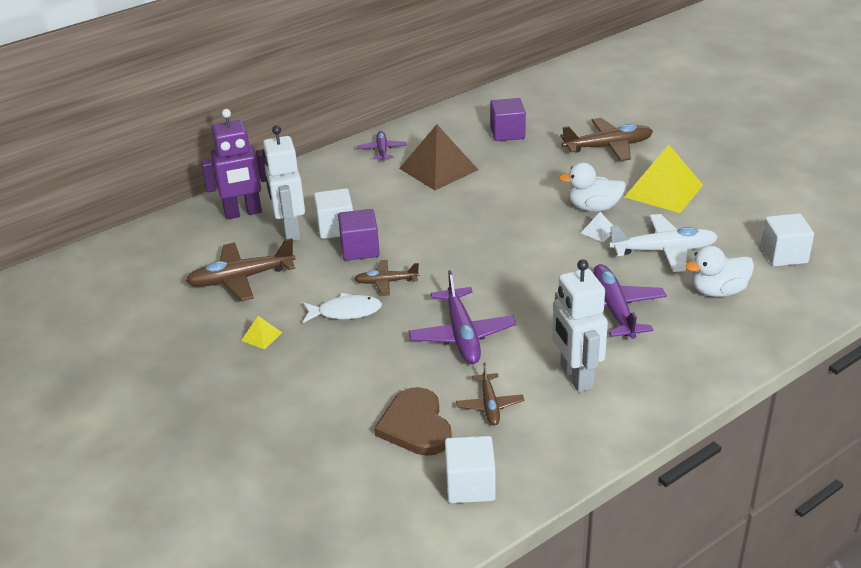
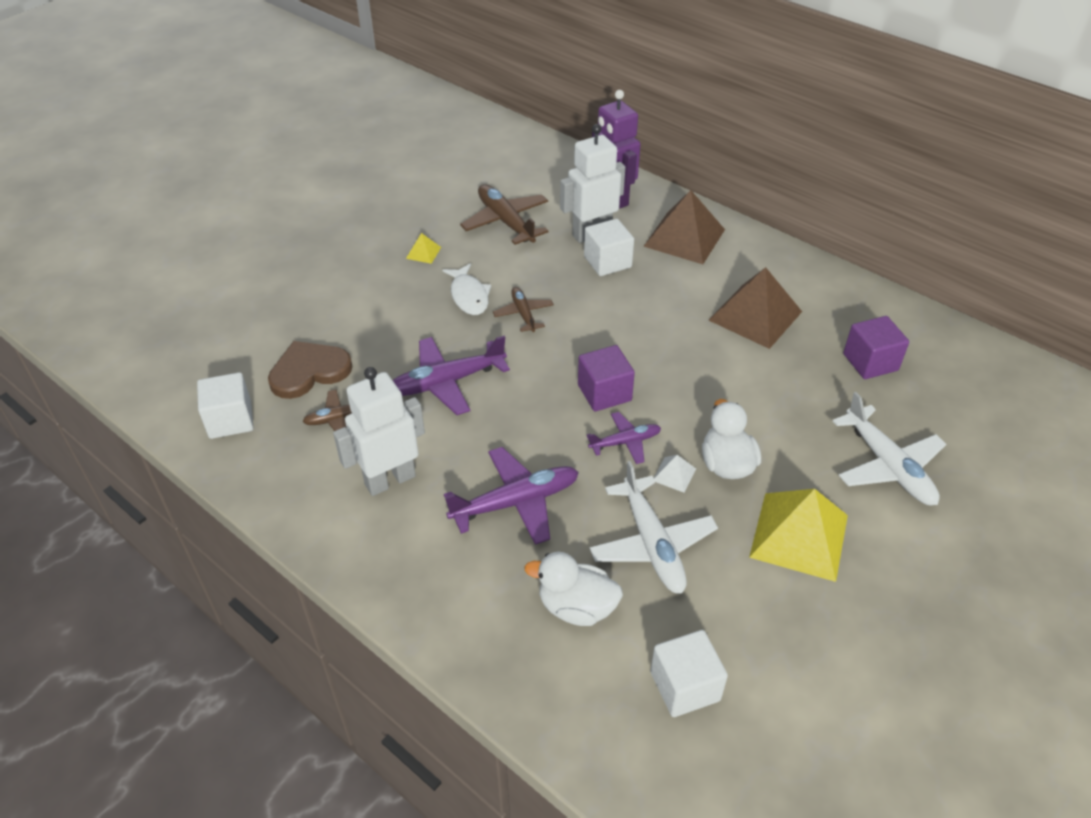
camera: 75 degrees right, 10 degrees up
purple cube [338,209,380,261] -> purple cube moved to [578,345,635,411]
purple plane [357,131,407,161] -> purple plane moved to [587,412,661,464]
brown plane [560,118,653,161] -> white plane [833,392,946,505]
white duck [685,246,754,297] -> white duck turned 45 degrees counterclockwise [524,552,623,626]
none -> brown pyramid [643,190,725,264]

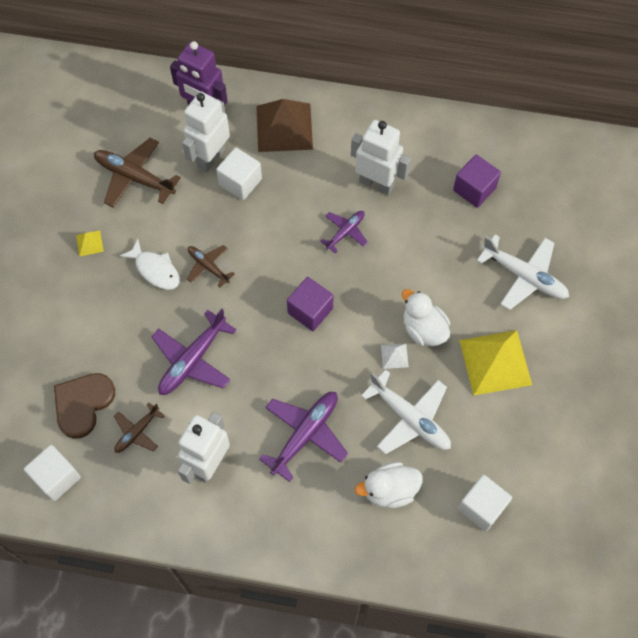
camera: 30 degrees left, 20 degrees up
purple plane [587,412,661,464] -> purple plane moved to [320,211,368,254]
brown pyramid [709,267,802,349] -> white robot [351,120,411,195]

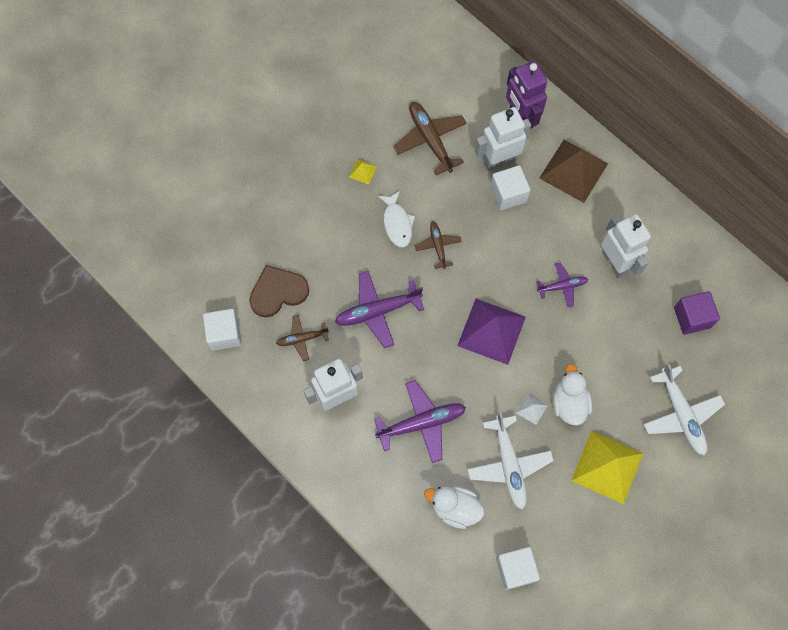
camera: 35 degrees right, 5 degrees up
purple cube [287,277,334,331] -> purple pyramid [457,299,526,365]

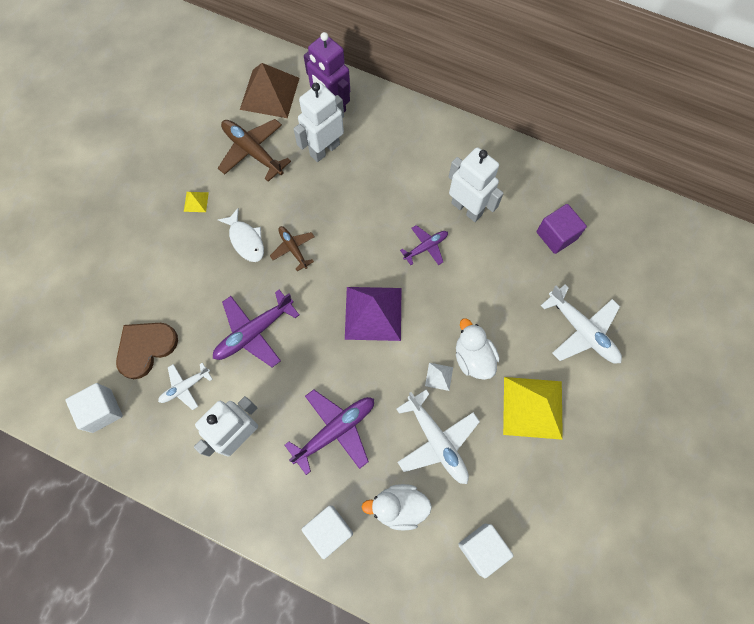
camera: 20 degrees left, 0 degrees up
brown plane [276,315,329,361] -> white plane [158,362,213,410]
white cube [490,165,530,210] -> white cube moved to [302,506,353,559]
brown pyramid [539,140,608,203] -> brown pyramid moved to [240,63,300,118]

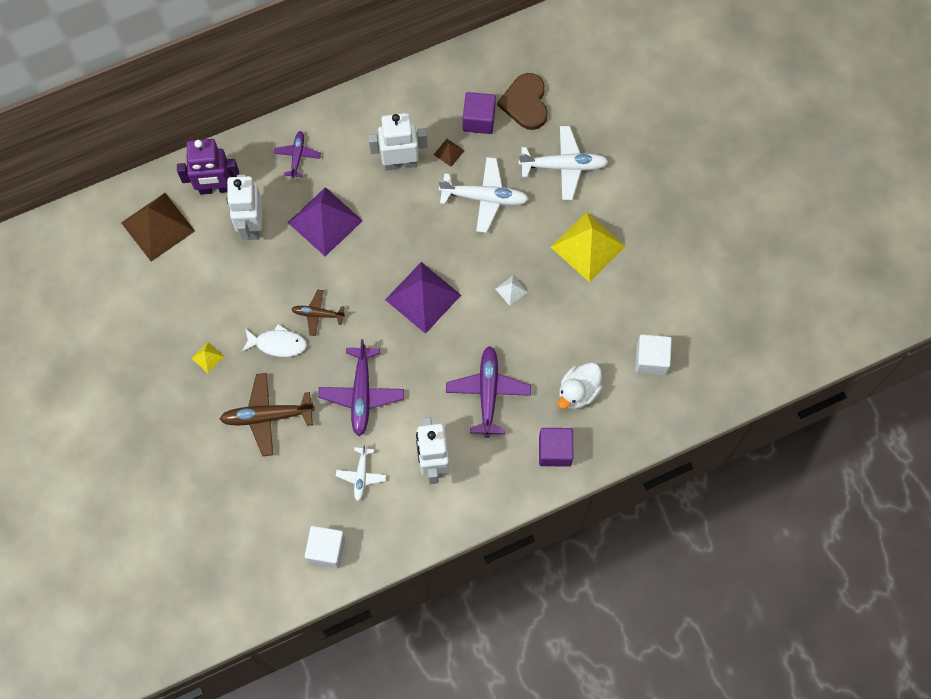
camera: 50 degrees left, 0 degrees up
brown heart [116,323,178,379] -> brown heart moved to [497,73,548,130]
brown plane [218,119,291,182] -> brown plane moved to [220,373,315,456]
white cube [302,506,353,559] -> purple cube [539,428,573,467]
white plane [396,390,480,484] -> white plane moved to [438,157,529,233]
purple plane [400,225,448,265] -> purple plane moved to [273,131,321,179]
white duck [456,318,499,380] -> none
none -> purple pyramid [288,187,363,256]
none -> brown pyramid [433,139,464,167]

